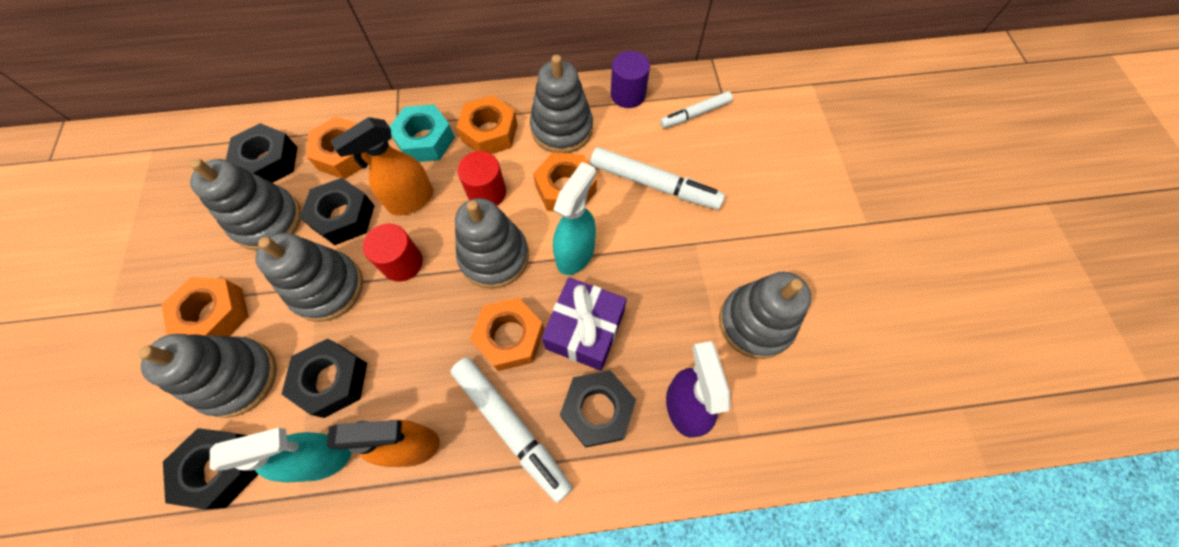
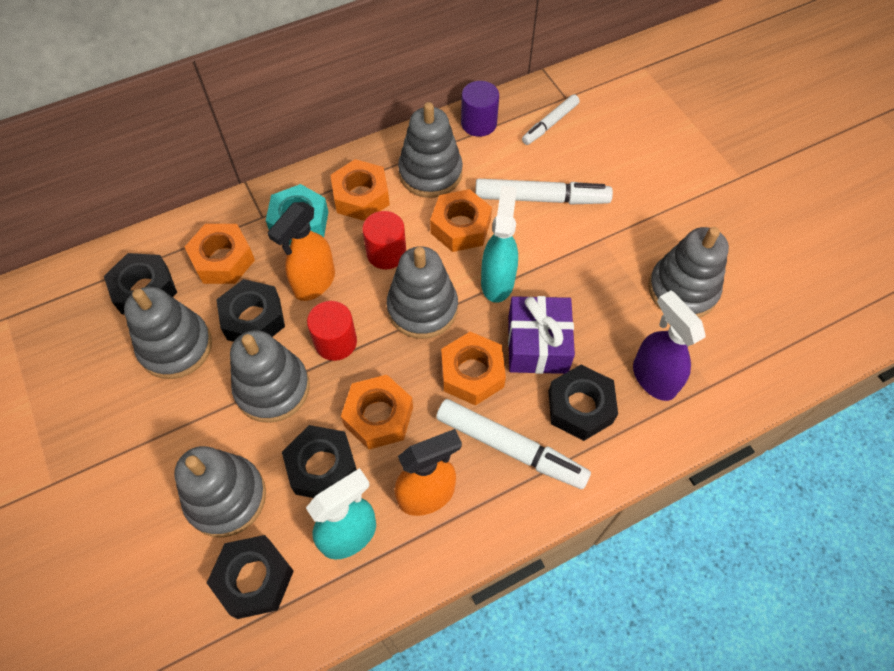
camera: 20 degrees left, 5 degrees down
orange nut [162,277,249,336] -> orange nut moved to [341,375,413,450]

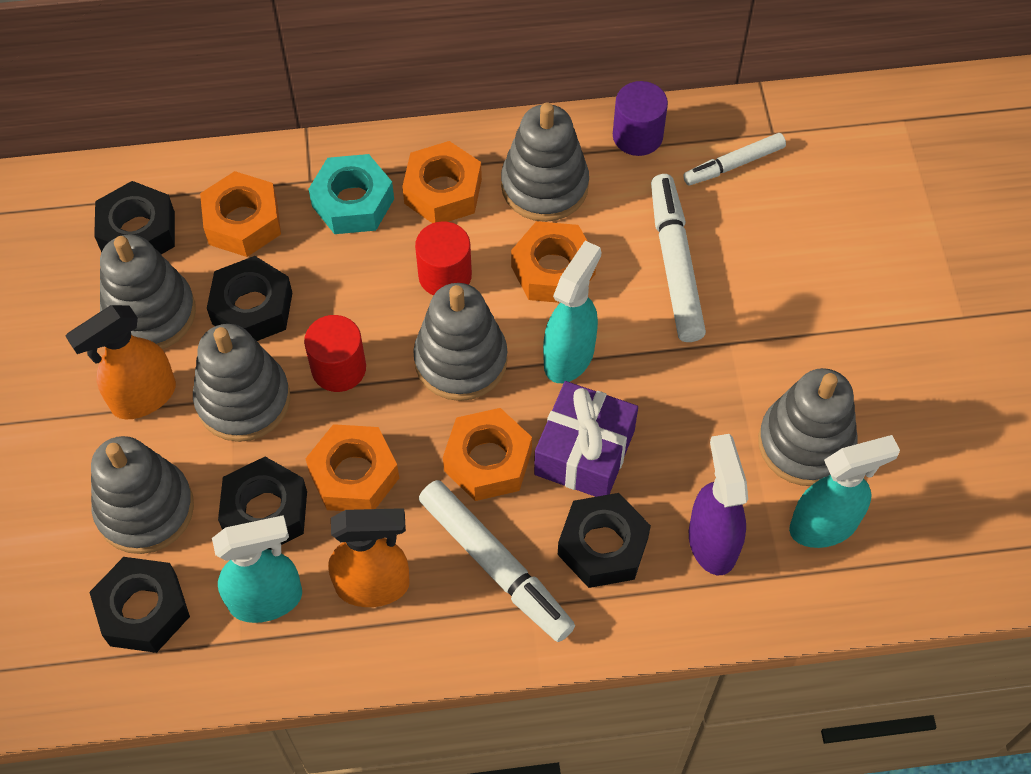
camera: 20 degrees right, 0 degrees up
orange spray bottle [268,202,335,301] -> orange spray bottle moved to [65,305,176,419]
white marker [475,179,613,204] -> white marker turned 120 degrees counterclockwise [651,174,706,342]
none -> turquoise spray bottle [789,435,900,548]

